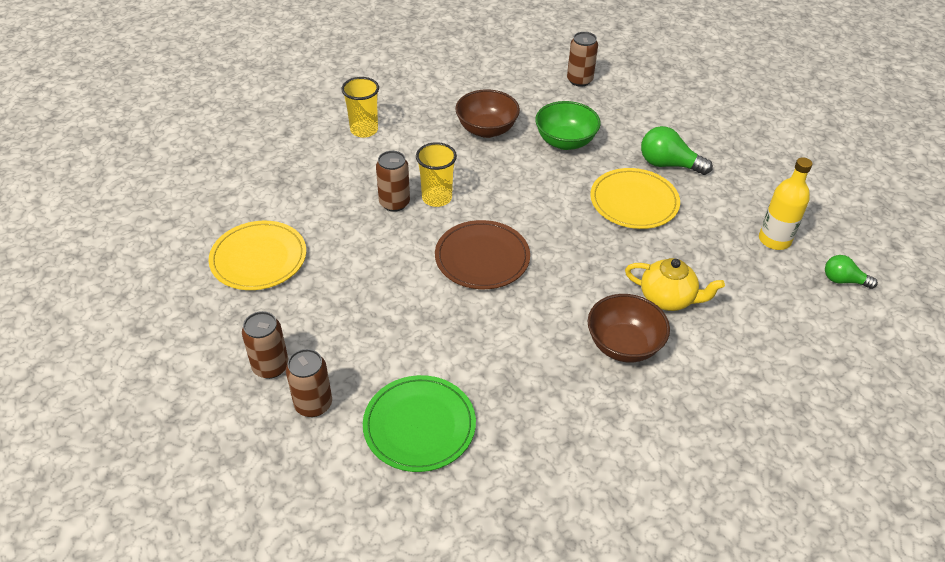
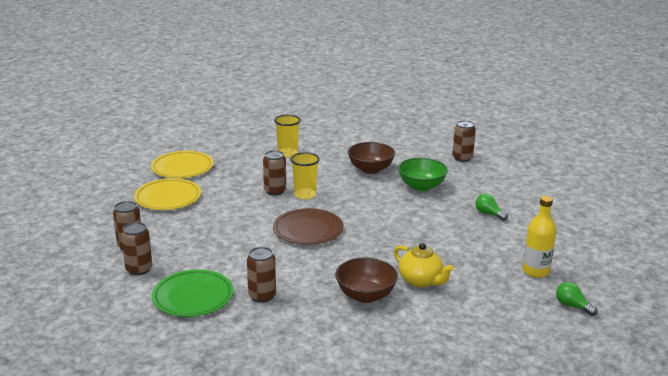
camera: 25 degrees right, 20 degrees down
yellow plate [590,168,680,229] -> yellow plate moved to [151,151,213,178]
green light bulb [641,126,713,175] -> green light bulb [475,194,508,221], size x0.63
none -> brown can [247,247,276,303]

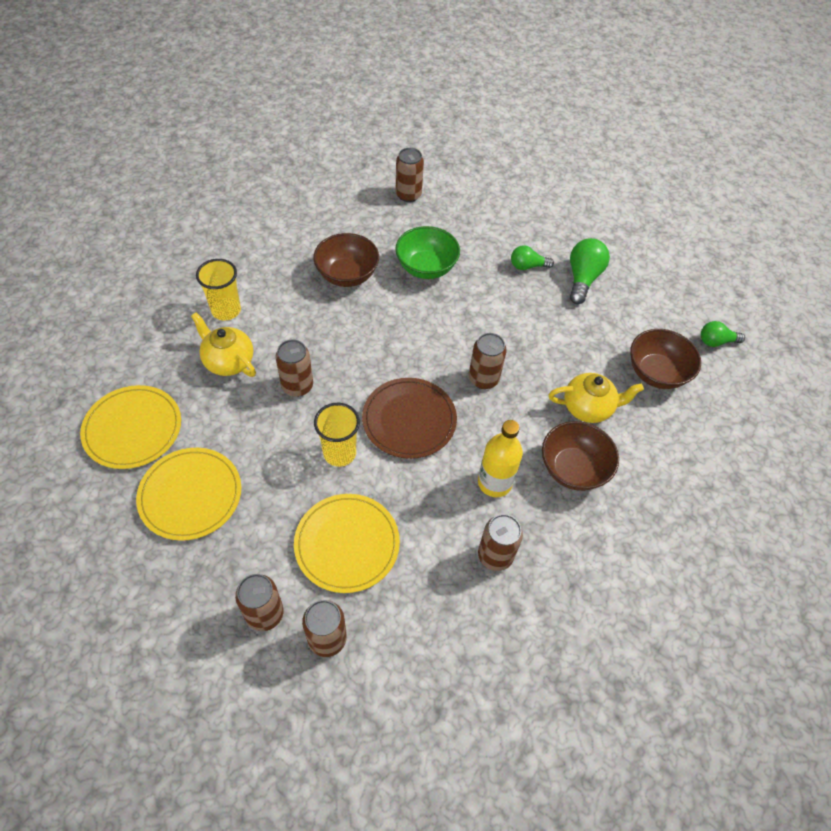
camera: 50 degrees left, 30 degrees up
green plate [152,270,234,317] -> none
yellow cup [290,152,320,199] -> yellow cup moved to [314,403,360,467]
yellow bottle [523,196,556,278] -> yellow bottle moved to [478,420,523,497]
none -> yellow teapot [191,312,256,377]
none -> yellow plate [294,494,400,593]
none -> brown can [469,333,507,389]
none -> green light bulb [570,238,610,304]
none -> brown bowl [630,329,701,389]

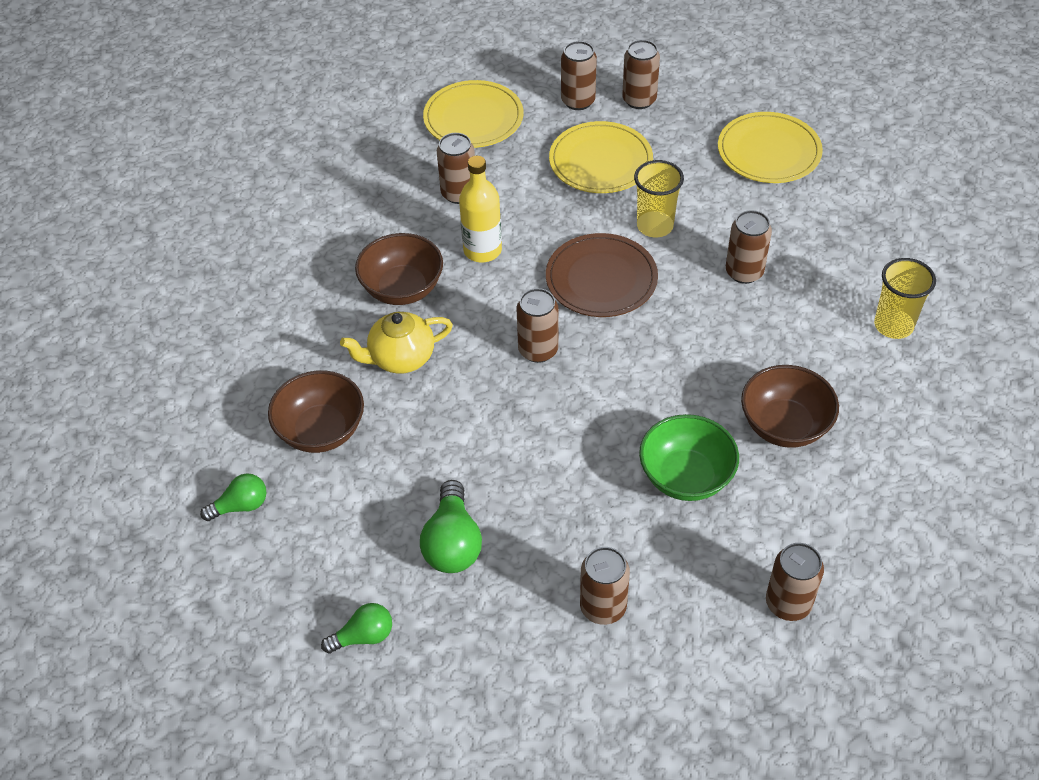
camera: 165 degrees right, 5 degrees down
yellow plate [80,385,181,469] -> yellow plate moved to [423,80,523,148]
yellow teapot [191,312,256,377] -> none
green light bulb [511,245,554,270] -> green light bulb moved to [321,603,392,654]
none -> brown can [580,547,630,625]

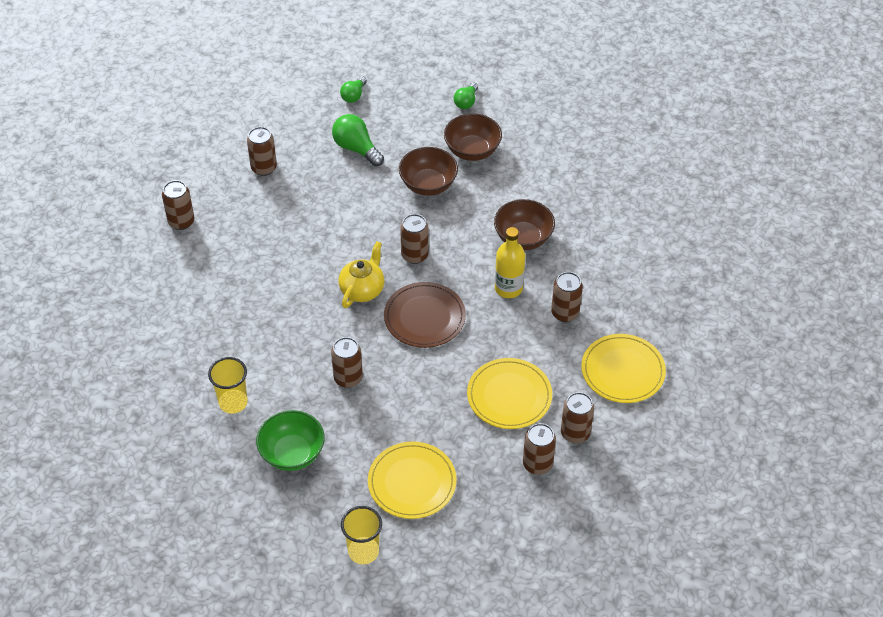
camera: 135 degrees right, 0 degrees up
yellow teapot [340,312,453,374] -> yellow teapot moved to [338,241,384,308]
yellow cup [634,160,684,238] -> yellow cup moved to [341,506,382,564]
green bowl [639,414,739,501] -> green bowl moved to [256,410,325,471]
brown bowl [741,365,839,448] -> brown bowl moved to [399,147,458,196]

